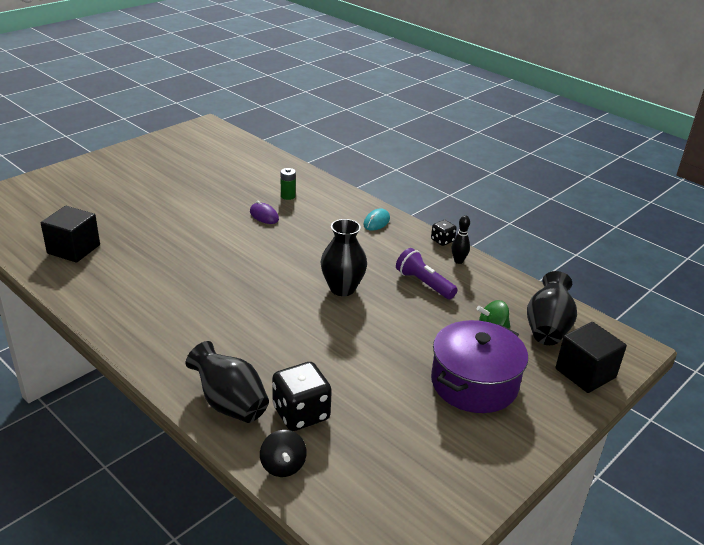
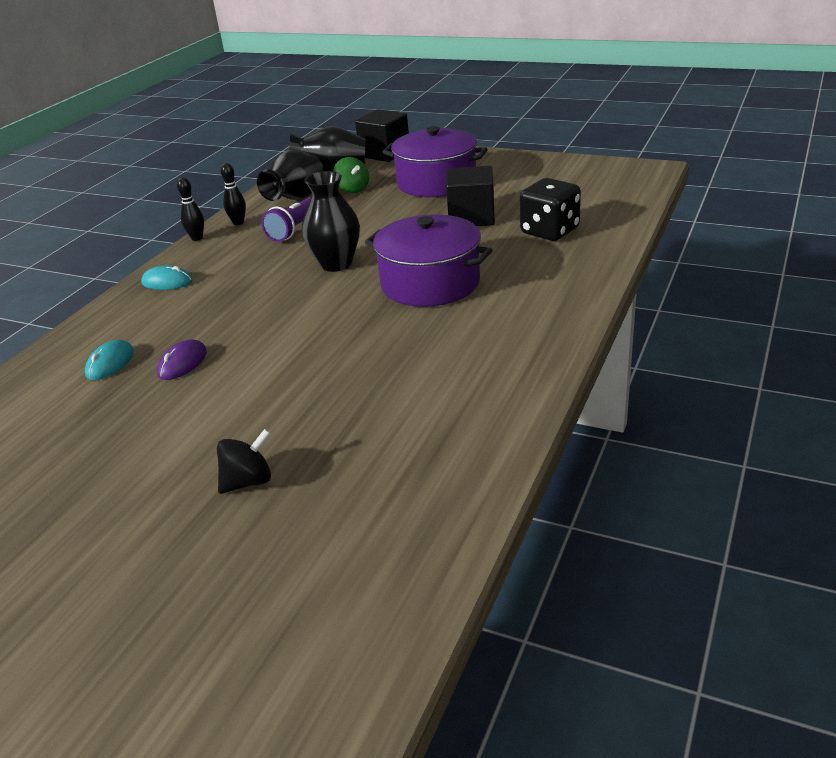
camera: 105 degrees left, 0 degrees up
black cube [41,206,100,263] -> black cube moved to [446,166,495,226]
black vase [186,341,269,423] -> black vase moved to [257,150,323,201]
black spinning top [260,430,307,477] -> black spinning top moved to [217,429,271,494]
green battery [281,168,296,200] -> turquoise mouse [85,340,134,380]
black dice [431,220,457,246] -> black bowling pin [177,178,204,241]
none -> purple pot [365,214,493,307]

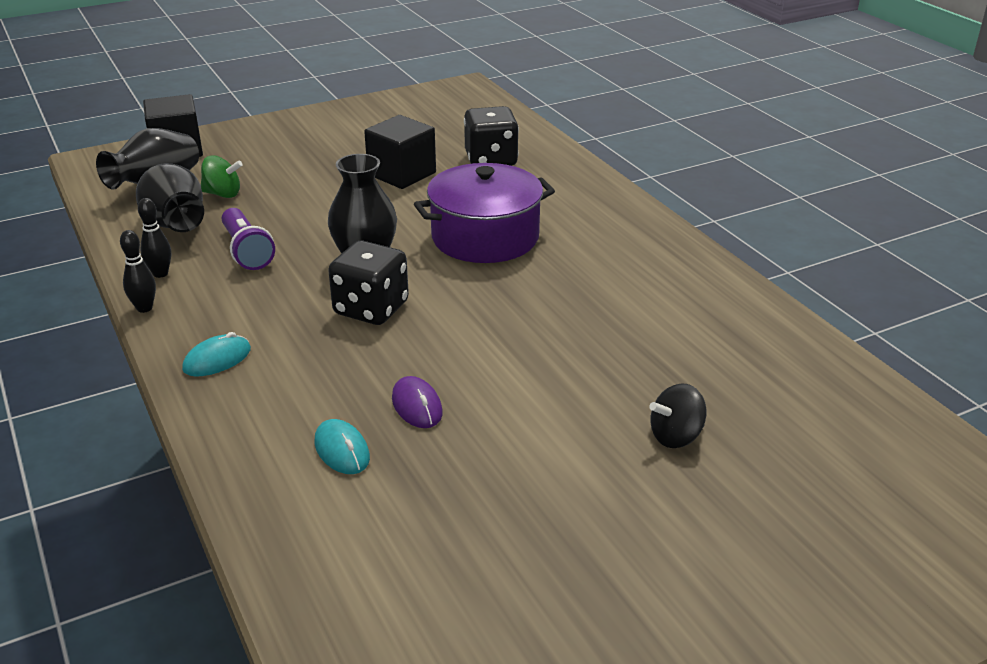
camera: 55 degrees left, 0 degrees up
black spinning top [217,429,271,494] -> black spinning top turned 120 degrees counterclockwise [650,384,706,448]
purple pot [383,126,488,197] -> none
none -> black dice [328,241,409,325]

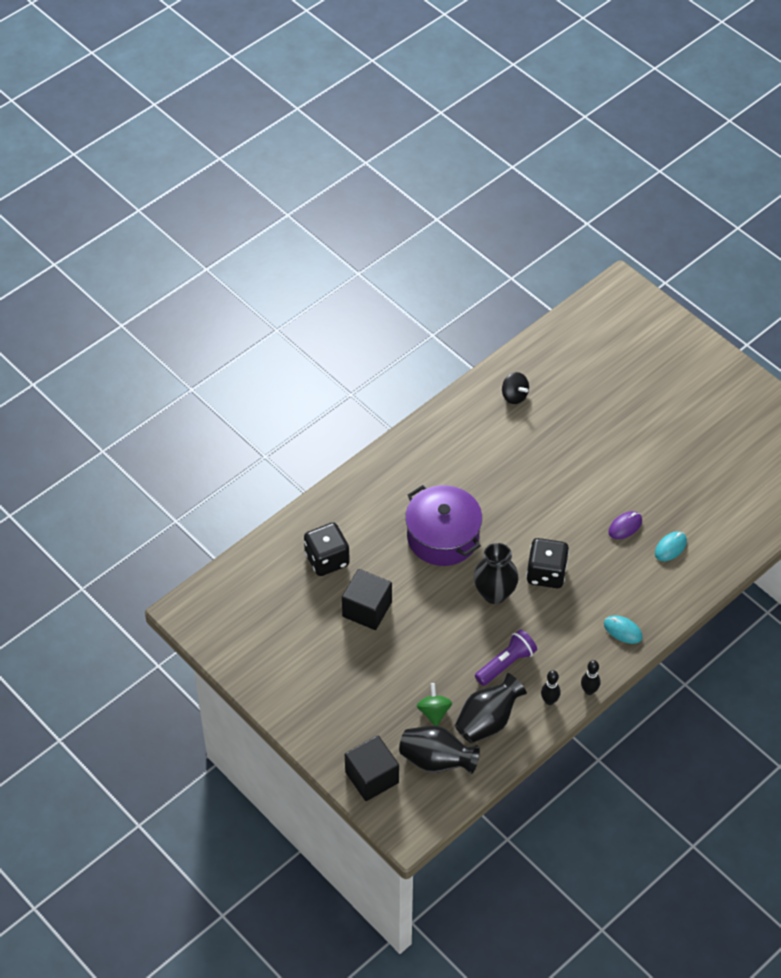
camera: 105 degrees left, 20 degrees up
black spinning top [650,384,706,448] -> black spinning top moved to [502,372,529,404]

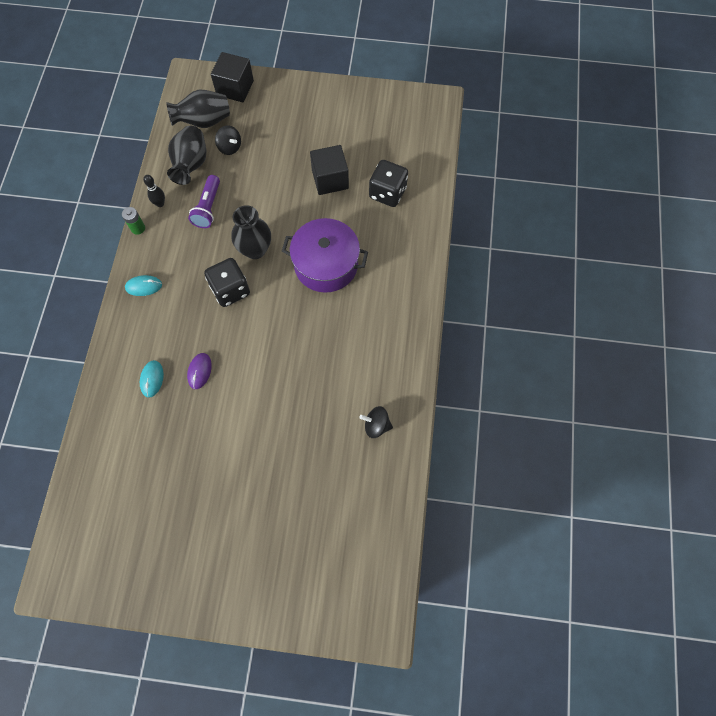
camera: 140 degrees right, 15 degrees up
green spinning top [417,683,452,726] -> black spinning top [215,125,241,155]
black bowling pin [581,660,601,695] -> green battery [122,207,145,235]

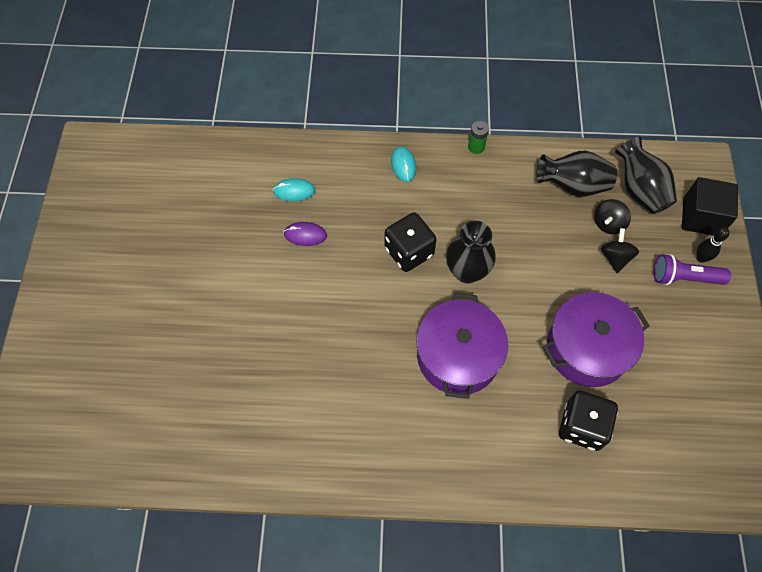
camera: 85 degrees right, 5 degrees down
black bowling pin [143,175,165,207] -> black bowling pin moved to [696,227,729,263]
purple flashlight [188,175,220,228] -> purple flashlight moved to [654,254,731,285]
black cube [310,145,349,195] -> purple pot [542,292,650,387]
black spinning top [359,406,393,438] -> black spinning top moved to [601,228,639,273]

